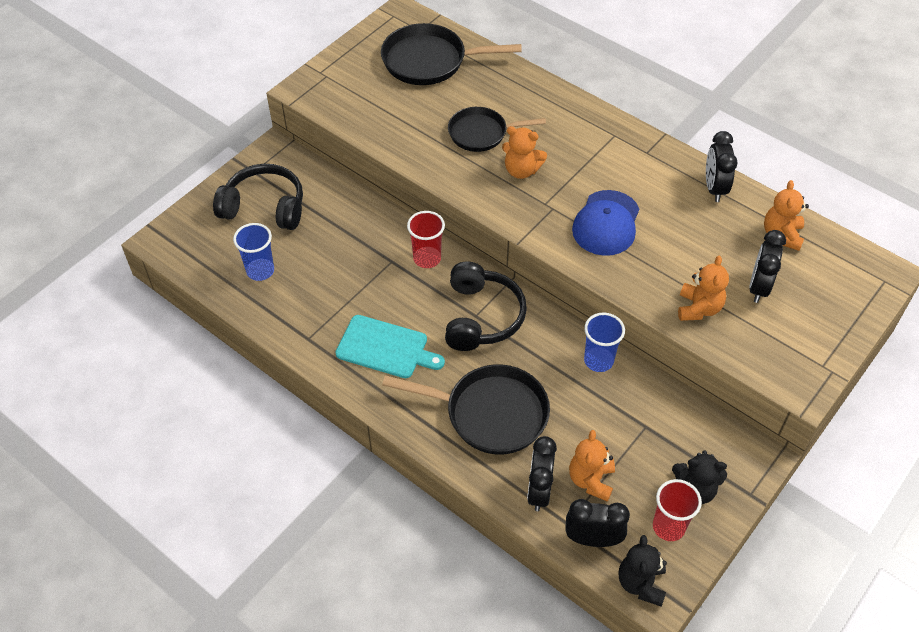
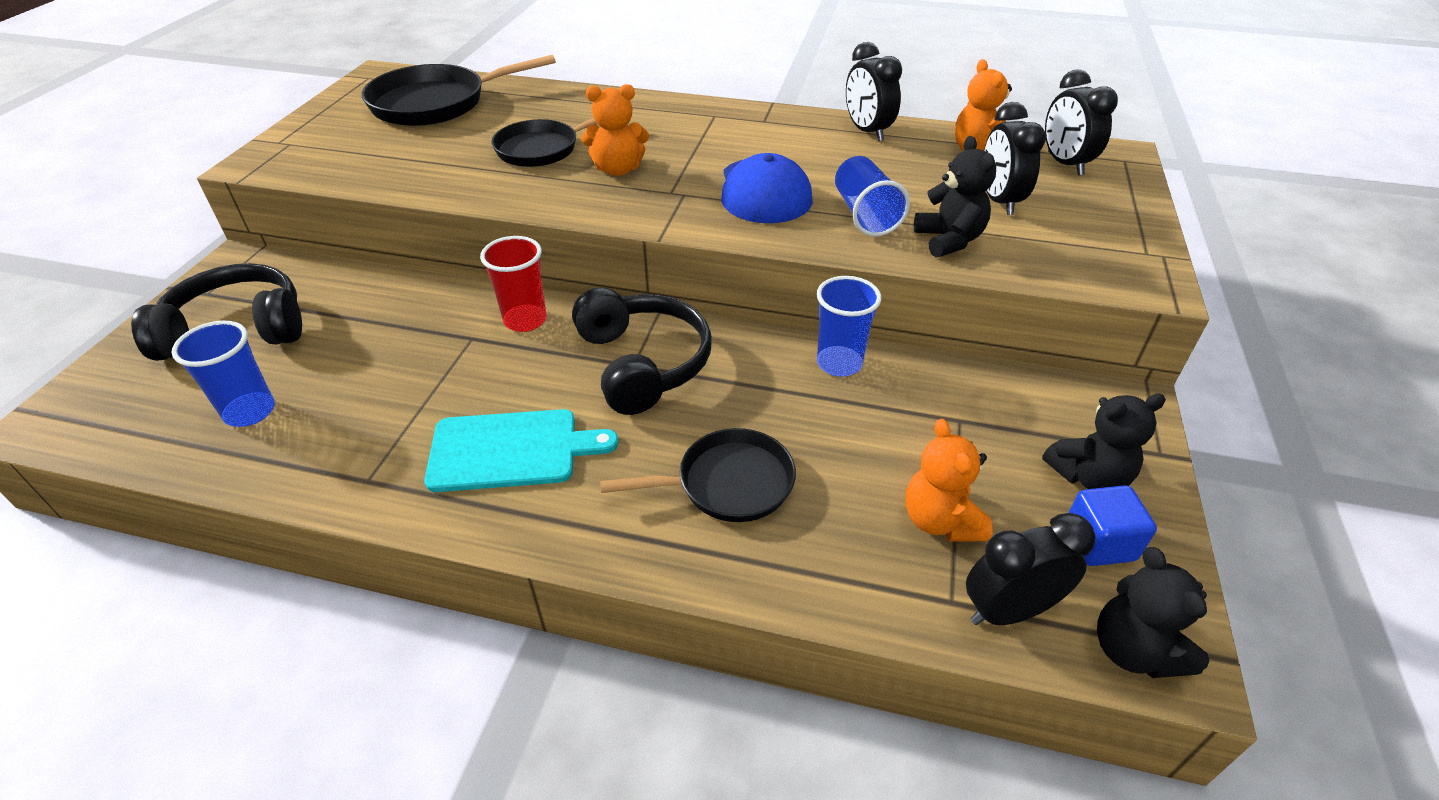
camera: 25 degrees left, 10 degrees down
black pan [382,364,550,455] -> black pan [600,428,796,522], size x0.66
black clock [527,436,557,511] -> black clock moved to [1045,70,1118,176]
red cup [653,479,702,541] -> blue cube [1068,485,1157,566]
orange teddy bear [678,256,729,321] -> black teddy bear [914,136,996,257]
none -> blue cup [835,156,910,236]

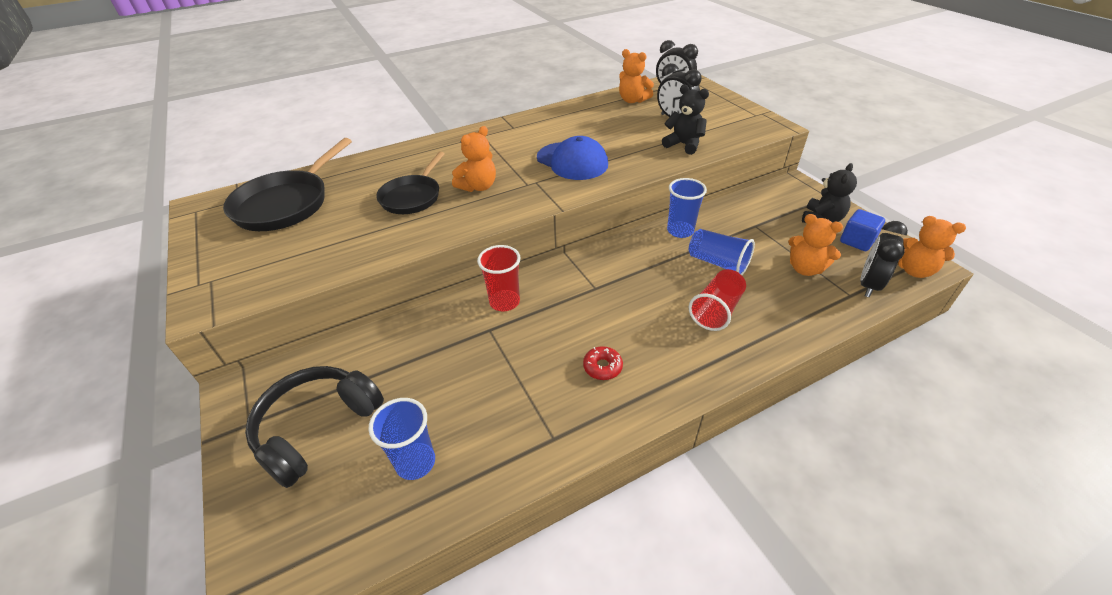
camera: 40 degrees left, 0 degrees up
turquoise cutting board [424,409,618,492] -> red donut [583,346,623,380]
black headphones [572,287,712,415] -> none
black pan [600,428,796,522] -> red cup [689,269,746,331]
blue cup [835,156,910,236] -> blue cup moved to [689,229,755,275]
black clock [846,42,902,141] -> none
black teddy bear [1097,547,1210,678] -> orange teddy bear [898,216,966,278]

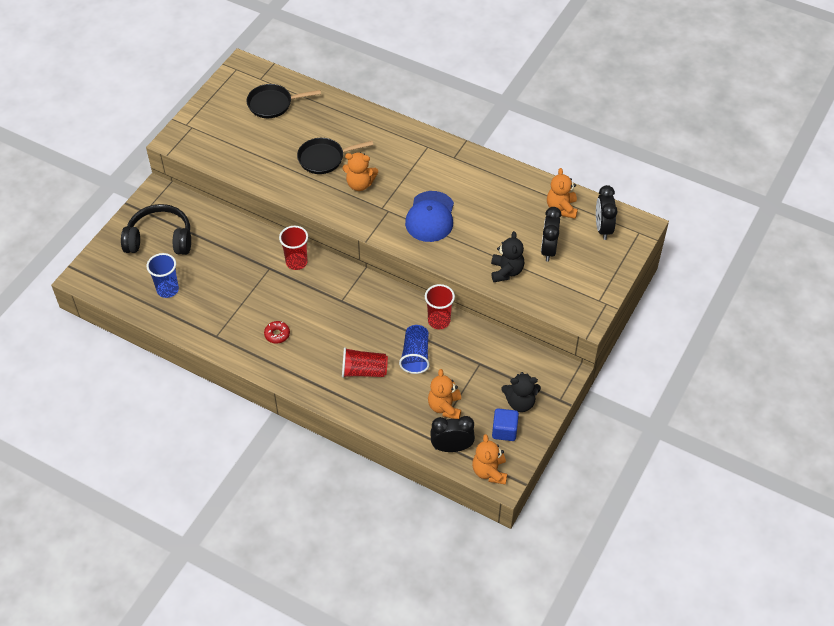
camera: 55 degrees right, 10 degrees up
black pan [223,138,352,231] -> black pan [247,84,321,118], size x0.66
blue cup [667,178,707,238] -> red cup [425,284,455,329]

